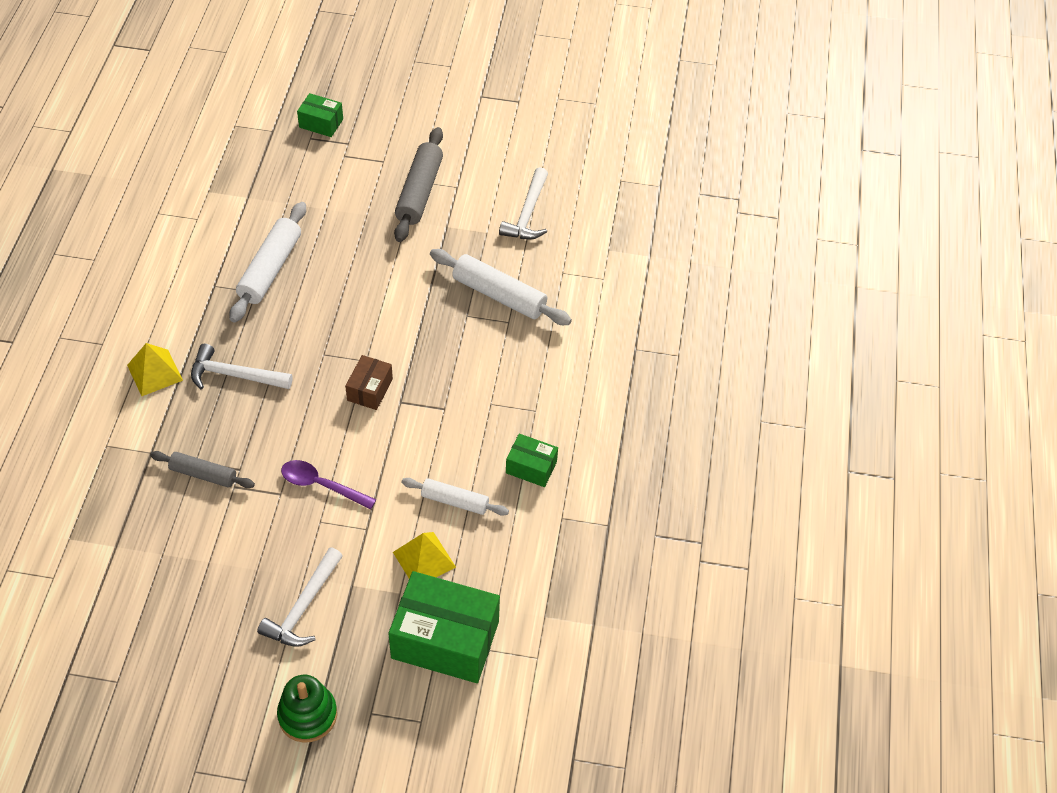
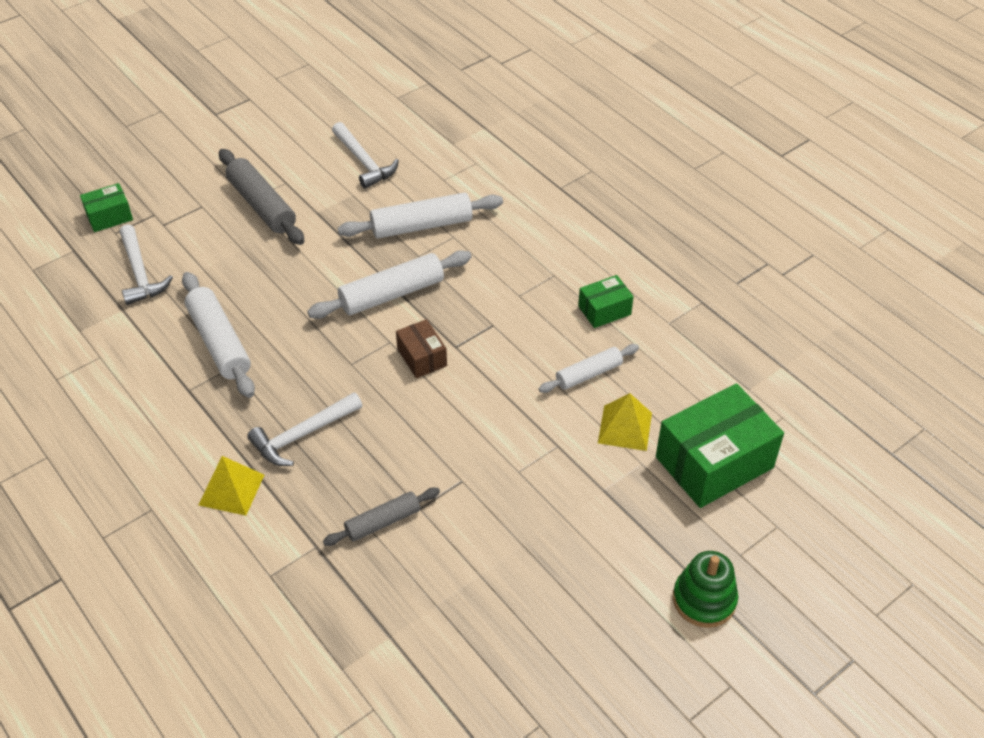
camera: 45 degrees left, 5 degrees down
white hammer [257,547,343,647] -> white hammer moved to [120,224,173,305]
purple spoon [281,460,377,509] -> none
none -> white rolling pin [307,250,472,319]

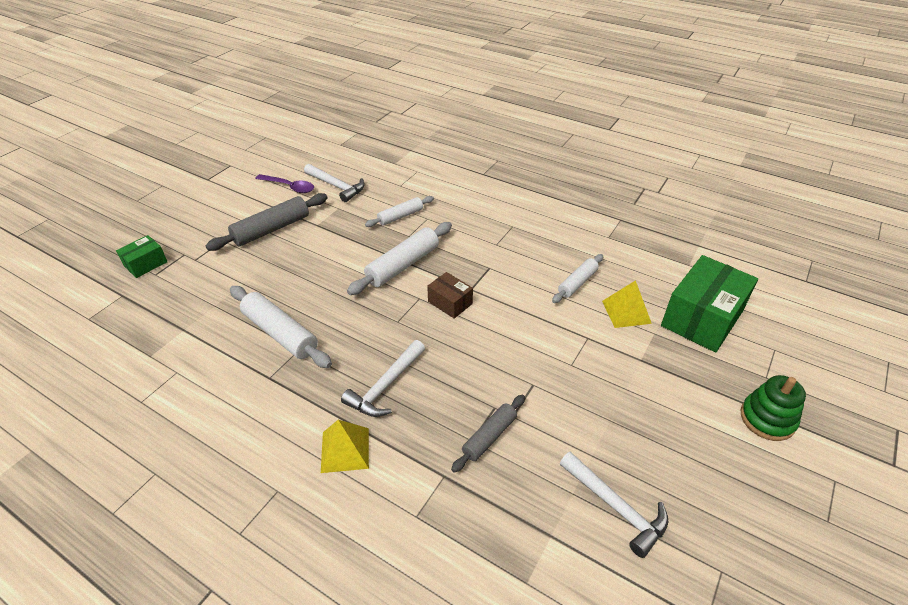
camera: 20 degrees left, 5 degrees down
white hammer [120,224,173,305] -> white hammer moved to [560,451,668,558]
grey rolling pin [219,149,304,245] -> grey rolling pin turned 75 degrees counterclockwise [206,193,328,251]
white rolling pin [338,193,503,238] -> white rolling pin [365,196,434,227], size x0.62
green box [578,275,634,328] -> none
none -> purple spoon [255,174,314,193]

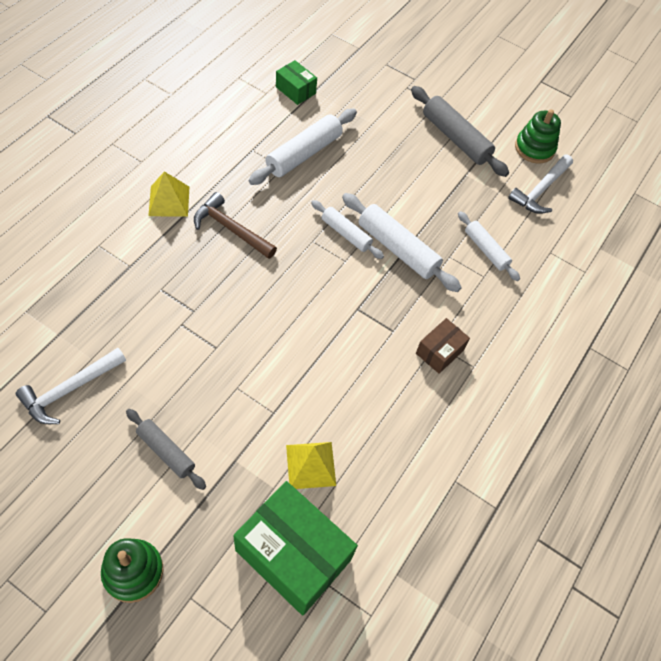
camera: 85 degrees right, 15 degrees up
green box [116,235,168,278] -> green box moved to [276,60,317,105]
purple spoon [255,174,314,193] -> green stacking toy [515,109,561,163]
white hammer [341,340,425,417] -> brown hammer [194,192,277,259]
brown box [427,272,473,318] -> brown box moved to [416,318,470,374]
grey rolling pin [451,395,525,473] -> grey rolling pin moved to [126,409,206,490]
white rolling pin [552,254,603,303] -> white rolling pin moved to [311,200,384,259]

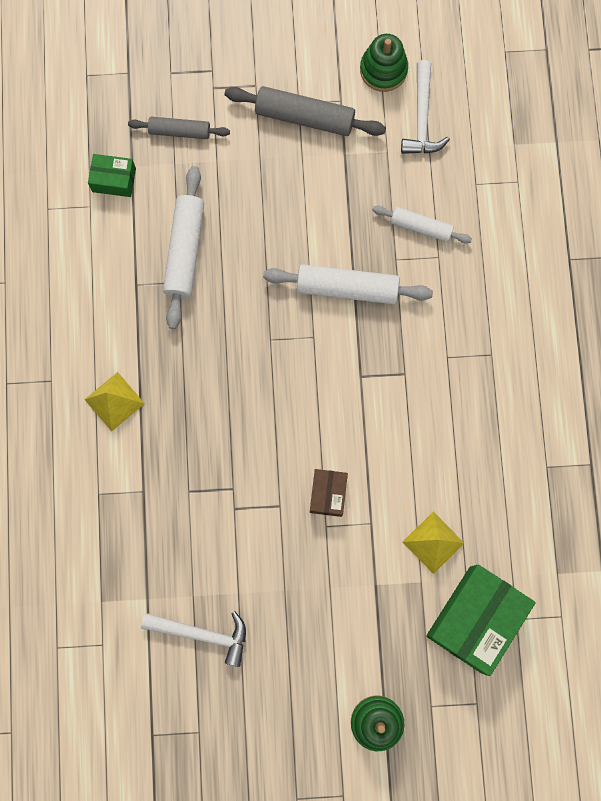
camera: 30 degrees left, 20 degrees up
white hammer [16,348,126,424] -> white hammer turned 90 degrees counterclockwise [141,611,246,667]
grey rolling pin [126,409,206,490] -> grey rolling pin moved to [128,117,230,139]
brown hammer [194,192,277,259] -> none
green box [233,481,358,616] -> green box turned 60 degrees counterclockwise [426,565,536,676]
white rolling pin [311,200,384,259] -> none
brown box [416,318,470,374] -> brown box moved to [310,469,348,517]

